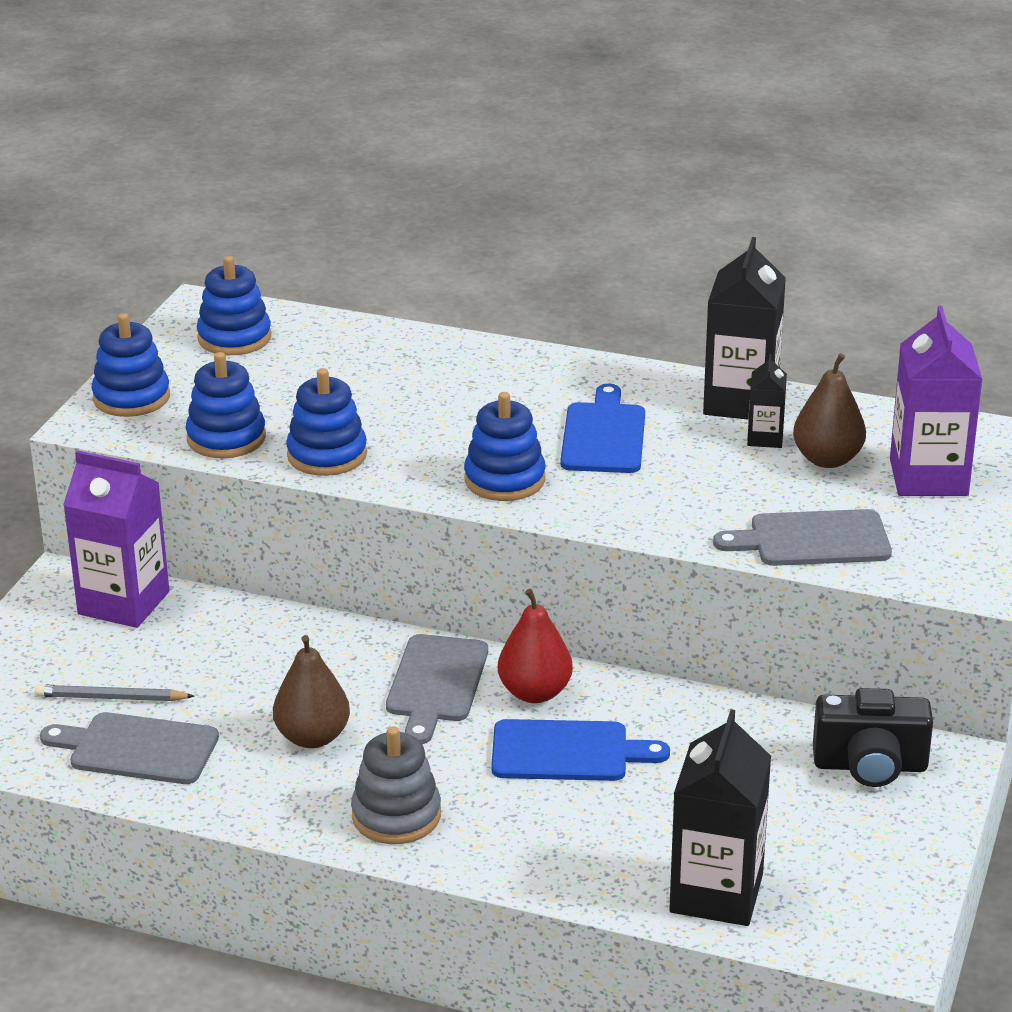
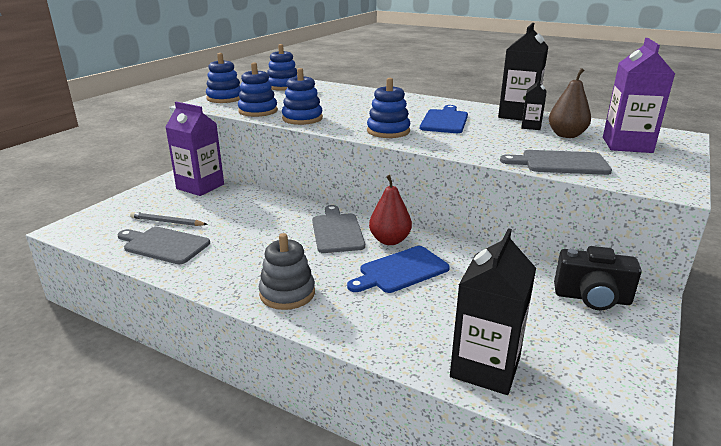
camera: 10 degrees right, 5 degrees down
brown pear [273,635,350,748] -> none
grey cutting board [386,634,488,744] -> grey cutting board turned 150 degrees clockwise [312,205,365,253]
blue cutting board [491,719,670,781] -> blue cutting board turned 135 degrees clockwise [347,246,450,293]

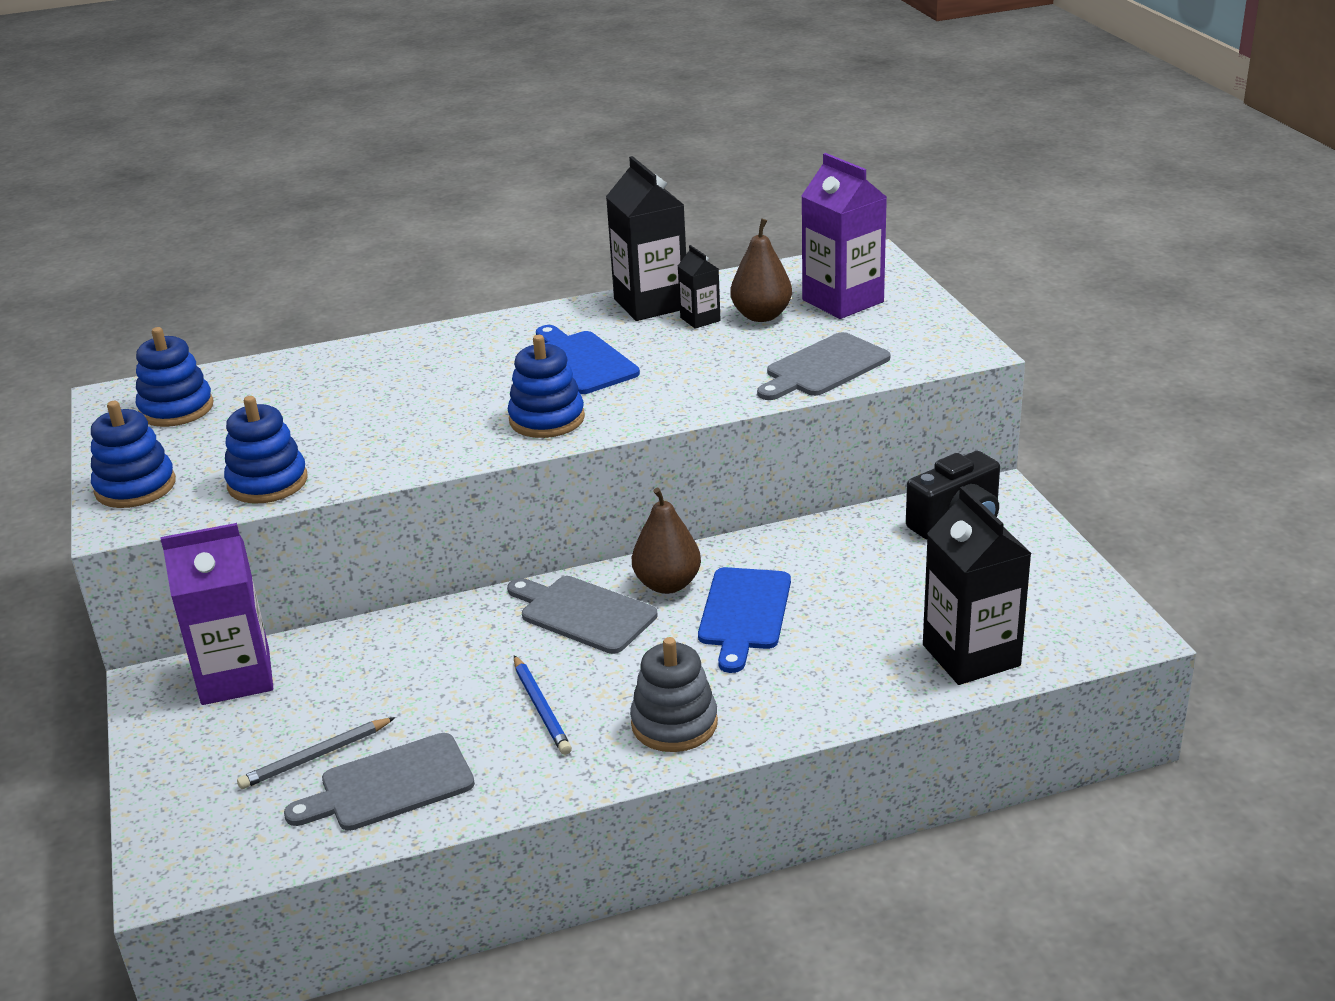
camera: 45 degrees left, 5 degrees up
blue stacking toy [282,68,323,125] -> none
red pear [369,175,412,245] -> brown pear [632,487,701,594]
none -> blue pencil [514,655,572,755]

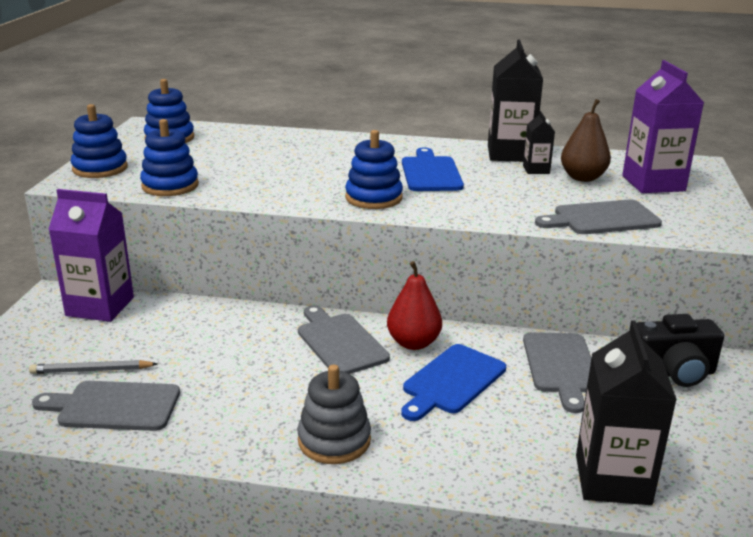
camera: 25 degrees right, 5 degrees down
blue pencil [514,655,572,755] -> none
brown pear [632,487,701,594] -> red pear [387,261,442,350]
none -> grey cutting board [523,332,591,413]

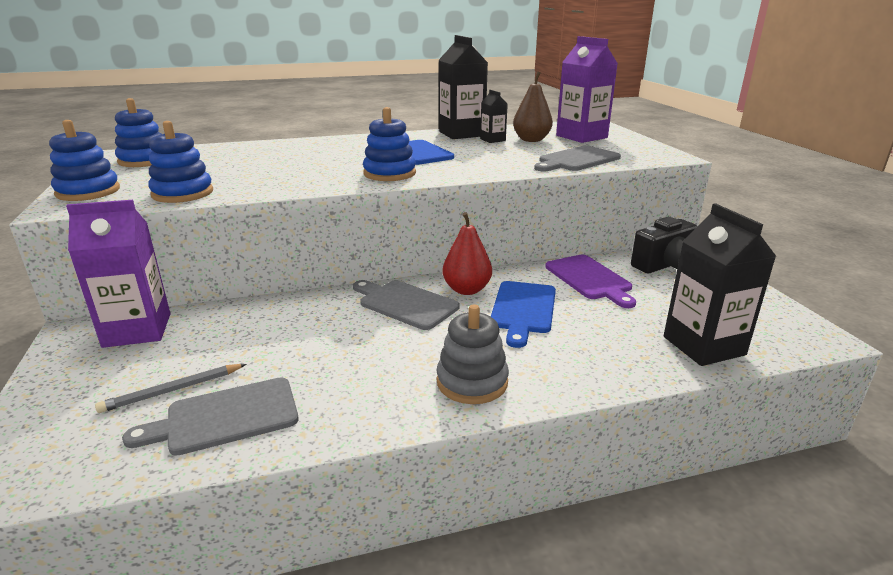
camera: 25 degrees left, 0 degrees up
grey cutting board [523,332,591,413] -> purple cutting board [545,255,636,308]

